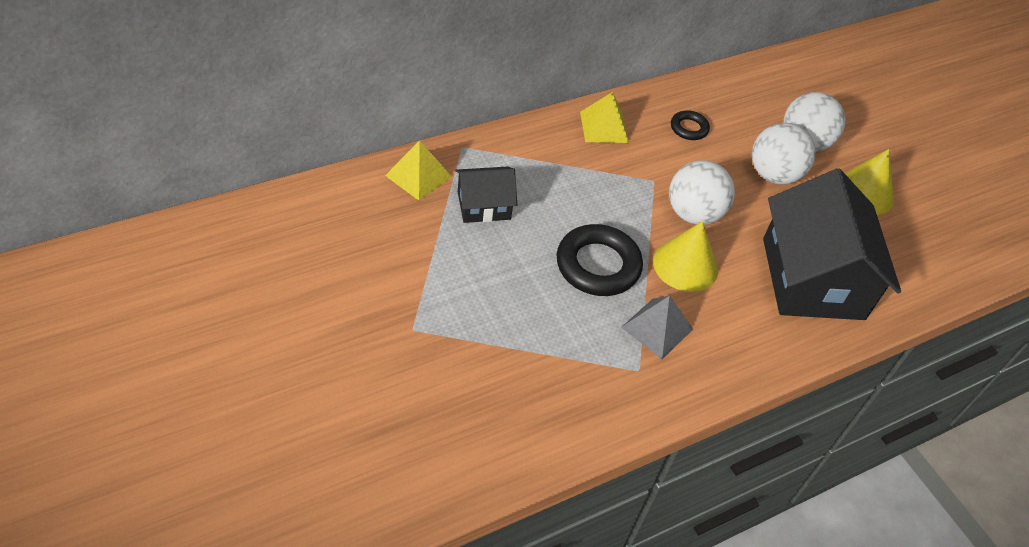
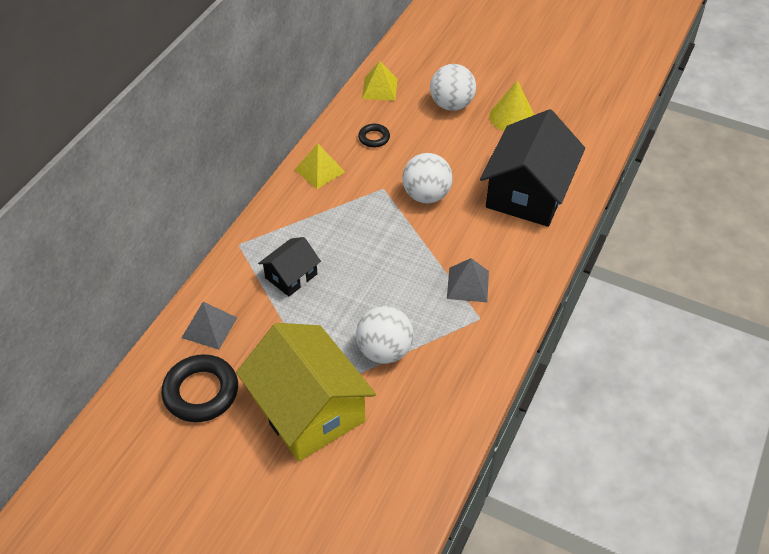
camera: 30 degrees left, 0 degrees up
yellow pyramid [385,140,452,201] -> yellow pyramid moved to [362,61,398,101]
black ring [557,224,643,296] -> black ring moved to [161,354,238,422]
yellow cone [653,221,718,292] -> none
white ball [752,123,816,184] -> white ball moved to [356,306,414,364]
black house [763,168,901,320] -> black house turned 60 degrees clockwise [480,109,585,227]
none -> grey pyramid [182,302,237,350]
none -> yellow house [236,323,376,461]

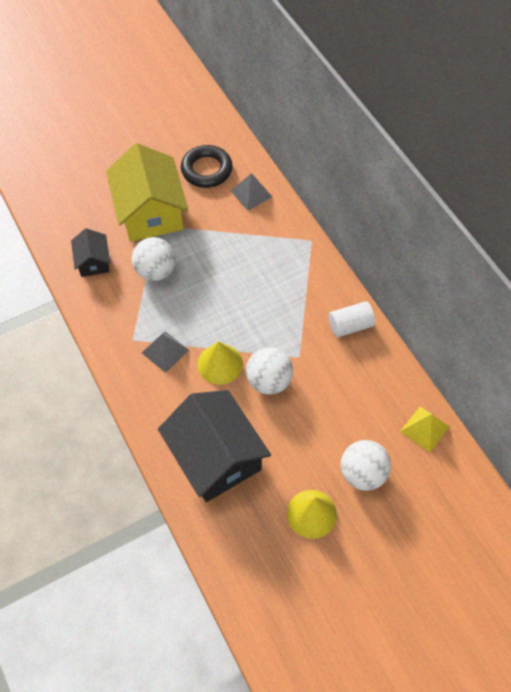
camera: 125 degrees right, 10 degrees up
yellow house [236,323,376,461] -> yellow house turned 75 degrees clockwise [106,143,188,241]
black house [258,237,321,296] -> black house moved to [71,228,110,277]
yellow pyramid [295,143,345,189] -> white cylinder [329,301,375,337]
black ring [358,124,390,148] -> none
none -> yellow cone [197,342,243,384]

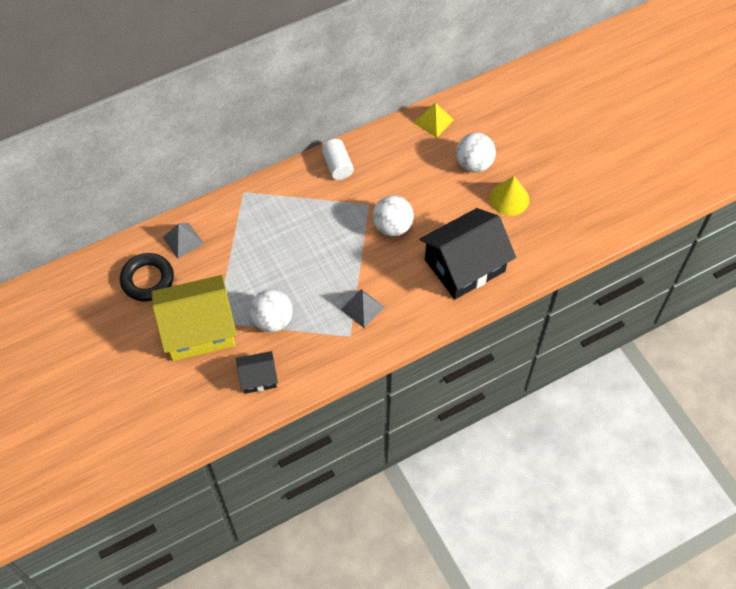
camera: 90 degrees left, 0 degrees up
yellow cone [197,342,243,384] -> none

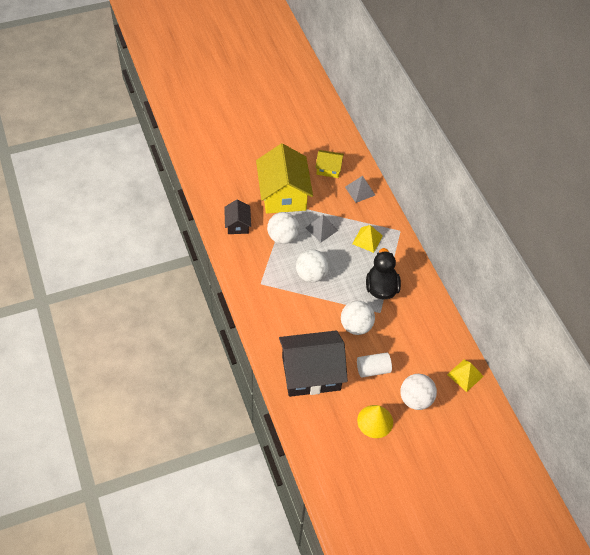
camera: 95 degrees right, 5 degrees down
black ring [120,253,174,302] -> yellow house [315,150,344,178]
white cylinder [321,139,354,180] -> white cylinder moved to [357,352,392,378]
grey pyramid [341,289,385,328] -> grey pyramid moved to [306,214,338,242]
black house [420,208,516,299] -> black house turned 75 degrees counterclockwise [279,330,348,397]
none -> white ball [296,250,329,283]
none -> yellow pyramid [352,225,383,253]
none -> black duck [366,248,401,300]

